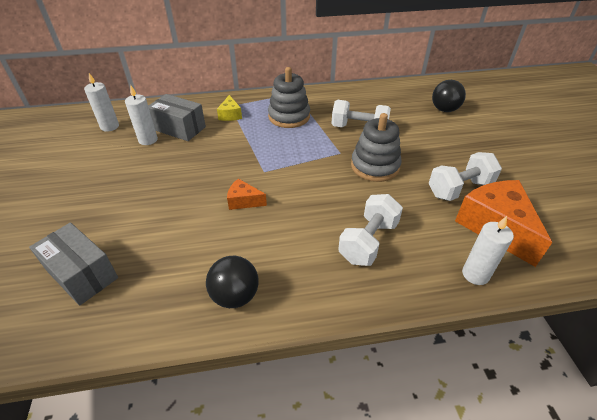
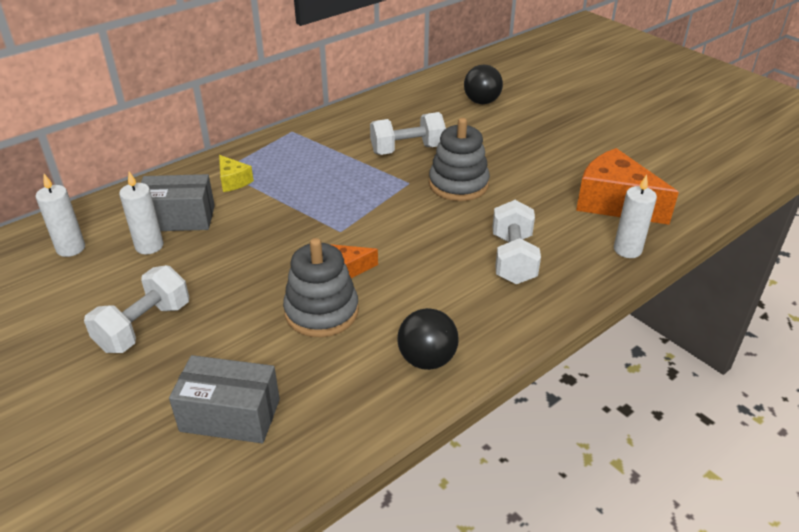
camera: 30 degrees left, 5 degrees down
grey stacking toy [268,67,310,128] -> grey stacking toy moved to [283,238,359,337]
white dumbbell [428,152,502,201] -> white dumbbell moved to [84,265,189,353]

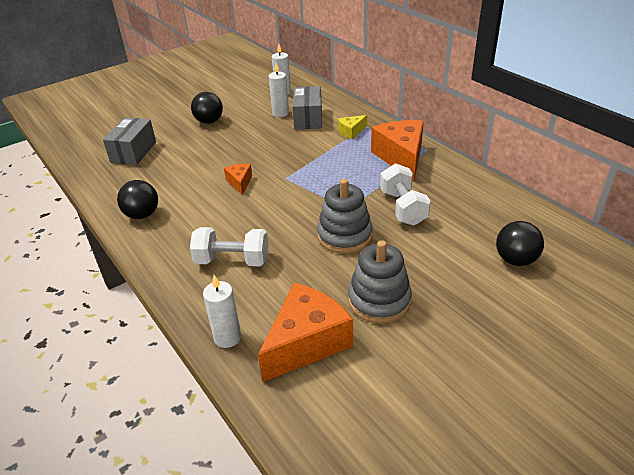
camera: 95 degrees right, 0 degrees up
white dumbbell [84,265,189,353] -> black ball [191,92,223,124]
grey stacking toy [283,238,359,337] -> grey stacking toy moved to [348,240,412,324]
none -> orange cheese [371,120,424,181]

